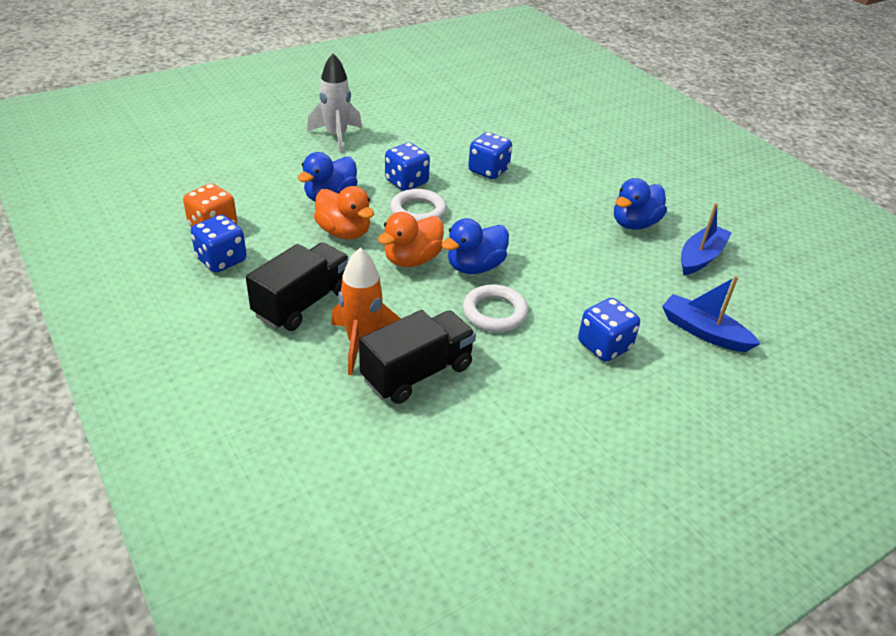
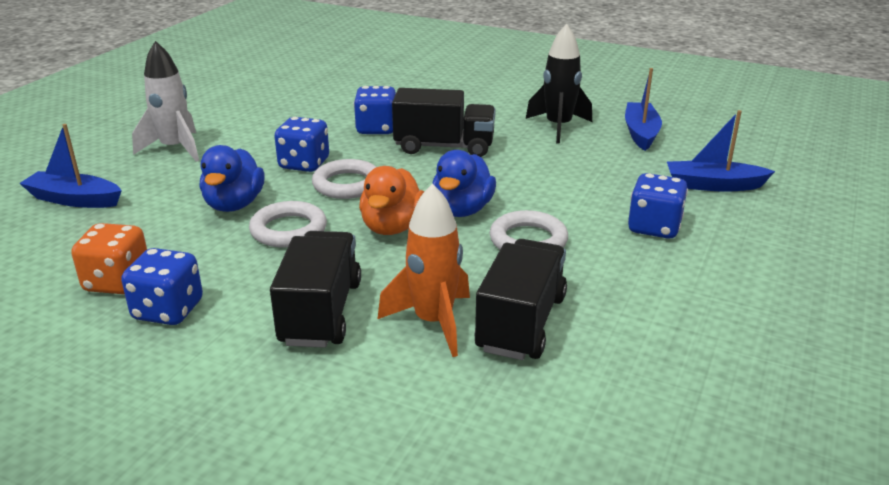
camera: 30 degrees left, 10 degrees down
orange duck [314,186,374,239] -> white ring [249,201,327,248]
blue duck [614,178,667,230] -> black rocket [526,24,592,144]
none -> blue boat [19,124,122,208]
none -> black truck [392,88,496,157]

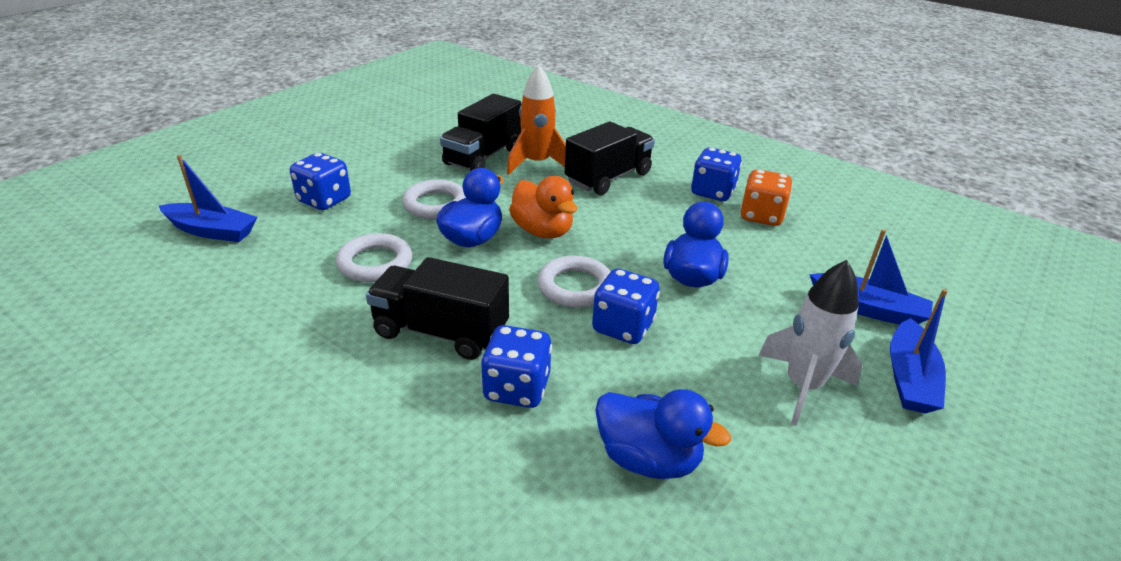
camera: 170 degrees left, 5 degrees up
white ring [249,201,327,248] -> white ring moved to [336,233,412,282]
black truck [270,231,361,348] -> black truck turned 150 degrees counterclockwise [565,122,655,195]
orange duck [359,166,424,235] -> orange duck turned 120 degrees clockwise [509,176,577,238]
black rocket [526,24,592,144] -> none
blue boat [625,68,662,151] -> blue boat moved to [890,289,948,414]
none -> blue duck [595,389,731,479]

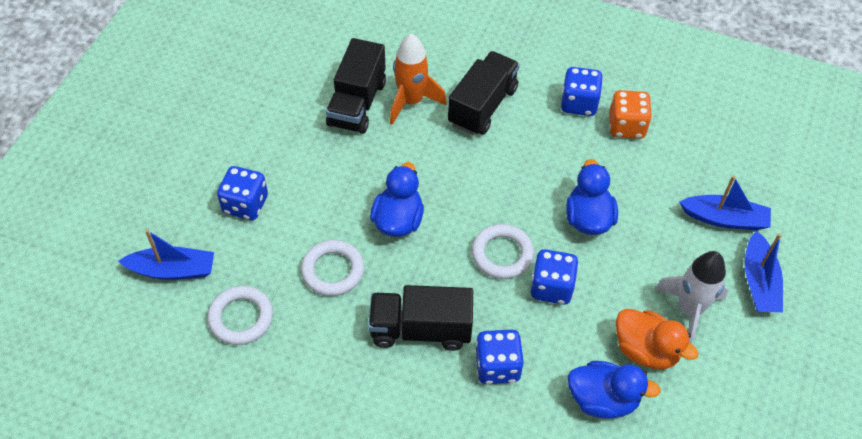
camera: 15 degrees left, 20 degrees up
white ring [402,180,466,219] -> white ring moved to [208,286,273,345]
orange duck [509,176,577,238] -> orange duck moved to [616,309,698,369]

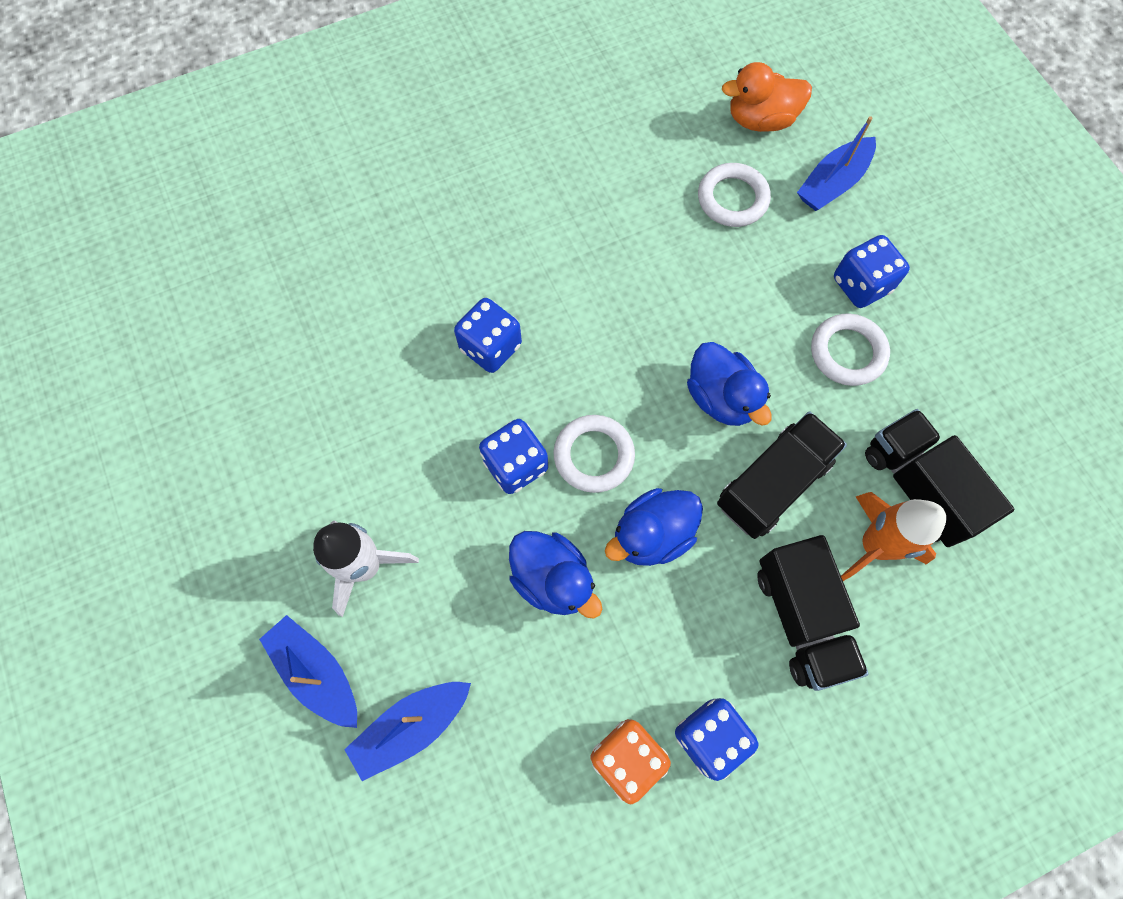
camera: 135 degrees right, 15 degrees up
white ring [301,240,364,296] -> white ring moved to [811,313,890,386]
black truck [368,285,473,351] -> black truck moved to [717,411,847,539]
blue duck [568,361,661,419] -> blue duck moved to [605,488,703,566]
orange duck [616,309,698,369] -> orange duck moved to [722,62,812,132]

